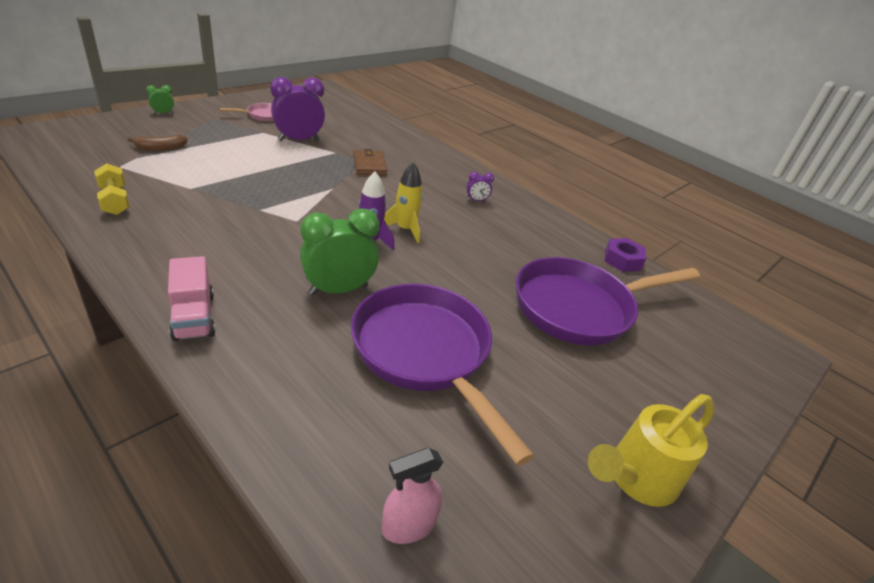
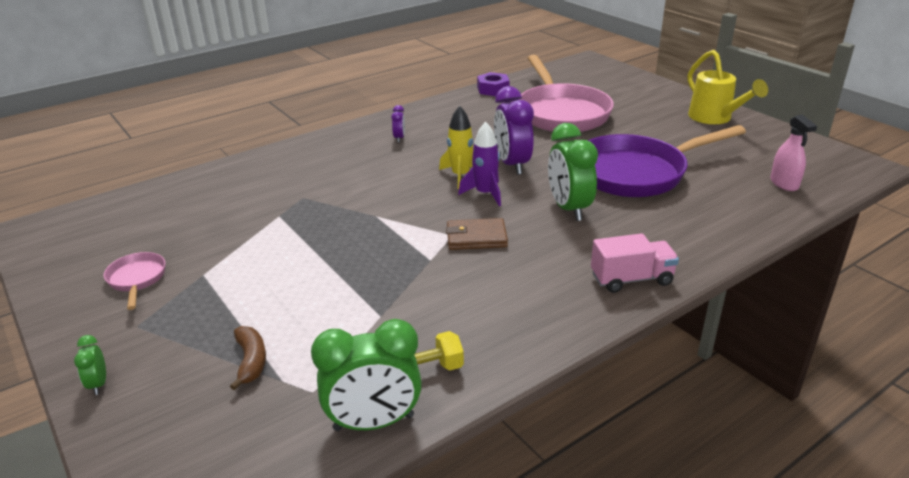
camera: 75 degrees left, 5 degrees down
purple clock [270,77,325,141] -> purple clock moved to [494,86,534,175]
brown wallet [353,149,387,176] -> brown wallet moved to [446,218,508,250]
purple pan [516,257,700,346] -> pink pan [519,55,614,132]
none -> green clock [311,319,422,431]

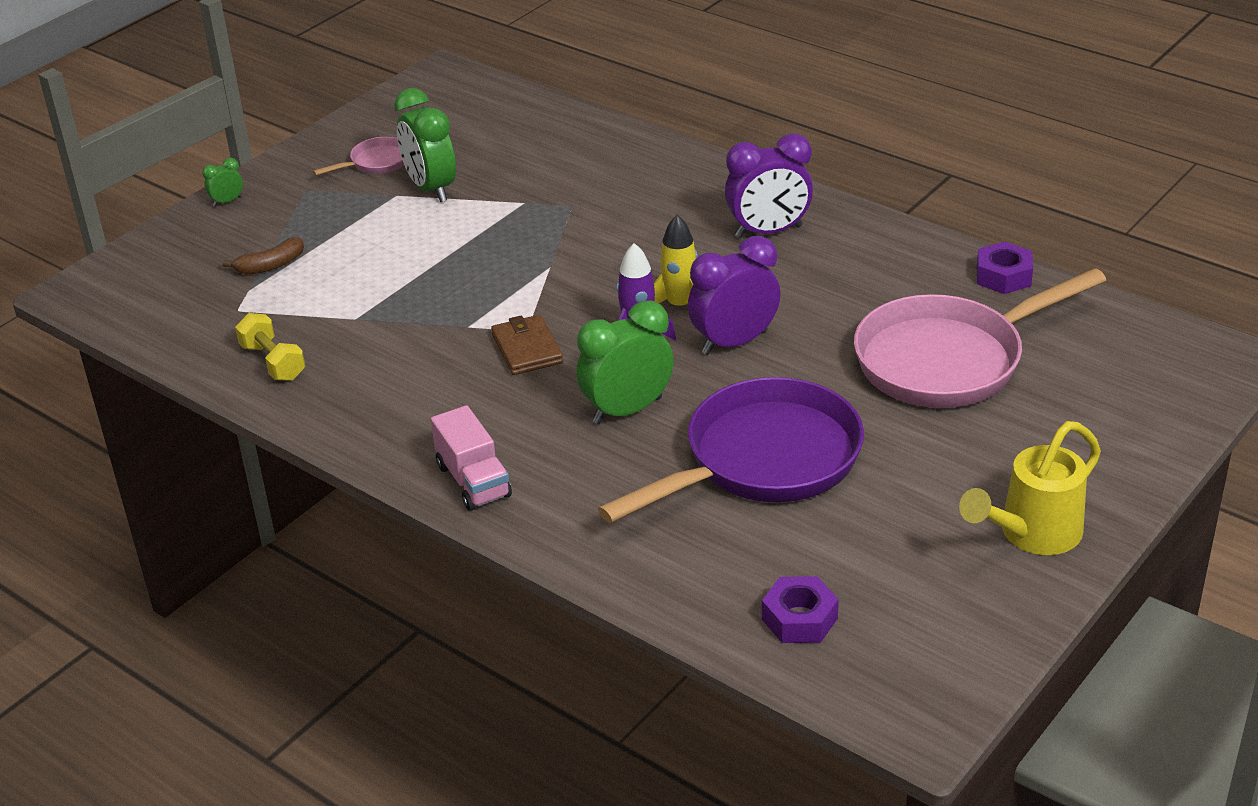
camera: 75 degrees right, 5 degrees up
green clock [311,319,422,431] -> green clock moved to [394,88,456,202]
purple clock [391,105,405,142] -> purple clock [725,134,813,238], size x2.19
purple pan [588,125,746,197] -> purple pan turned 90 degrees clockwise [598,377,864,523]
pink spray bottle [770,115,817,191] -> purple nut [762,576,839,643]

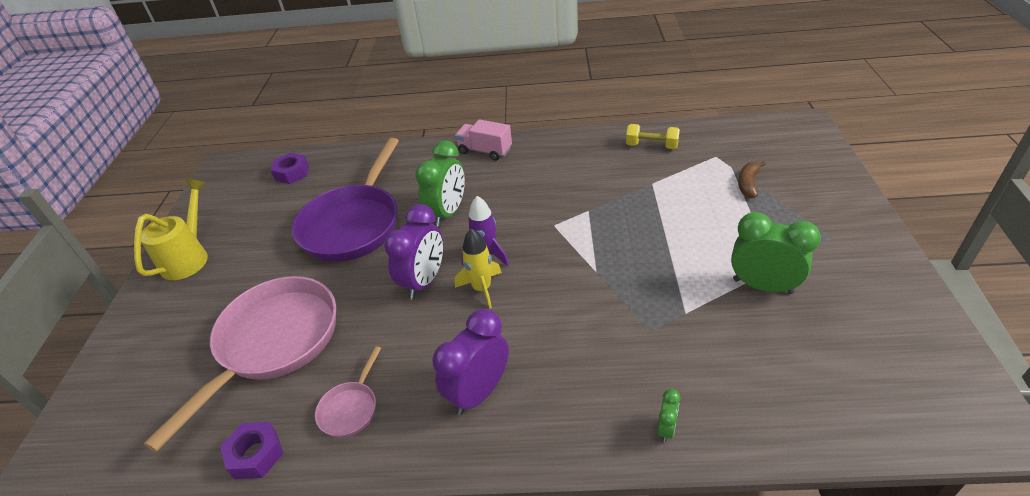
camera: 145 degrees right, 5 degrees up
green clock [202,158,243,207] -> green clock moved to [657,389,681,442]
pink pan [312,137,404,176] -> pink pan moved to [315,346,381,438]
brown wallet [491,315,563,375] -> none

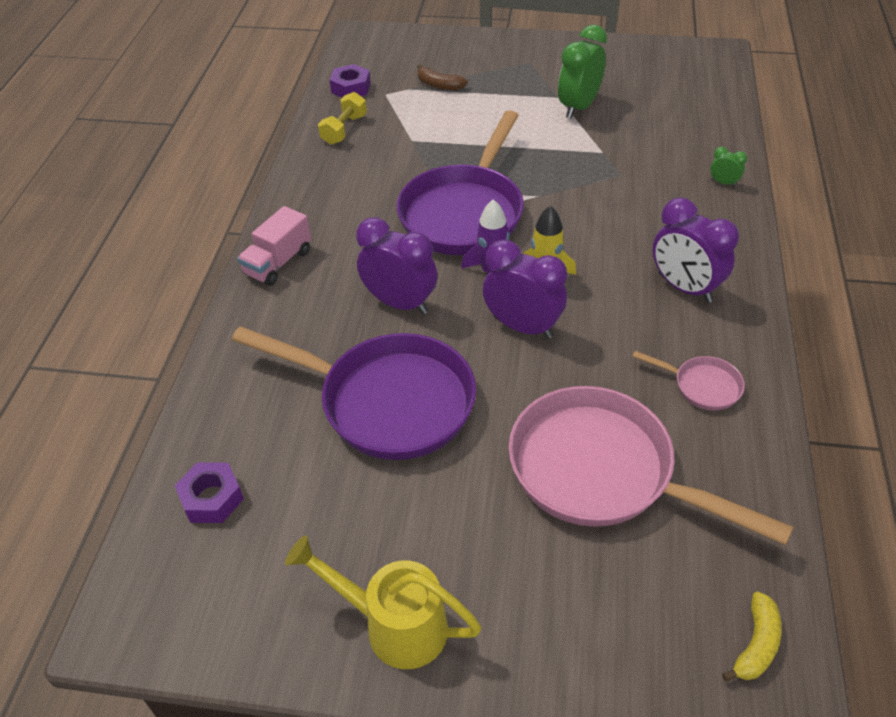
camera: 85 degrees left, 5 degrees up
purple nut [220,422,284,479] -> purple nut moved to [330,64,371,98]
green clock [415,140,465,227] -> purple clock [356,218,437,314]
none -> purple pan [397,110,524,255]
none -> yellow banana [722,592,782,681]

